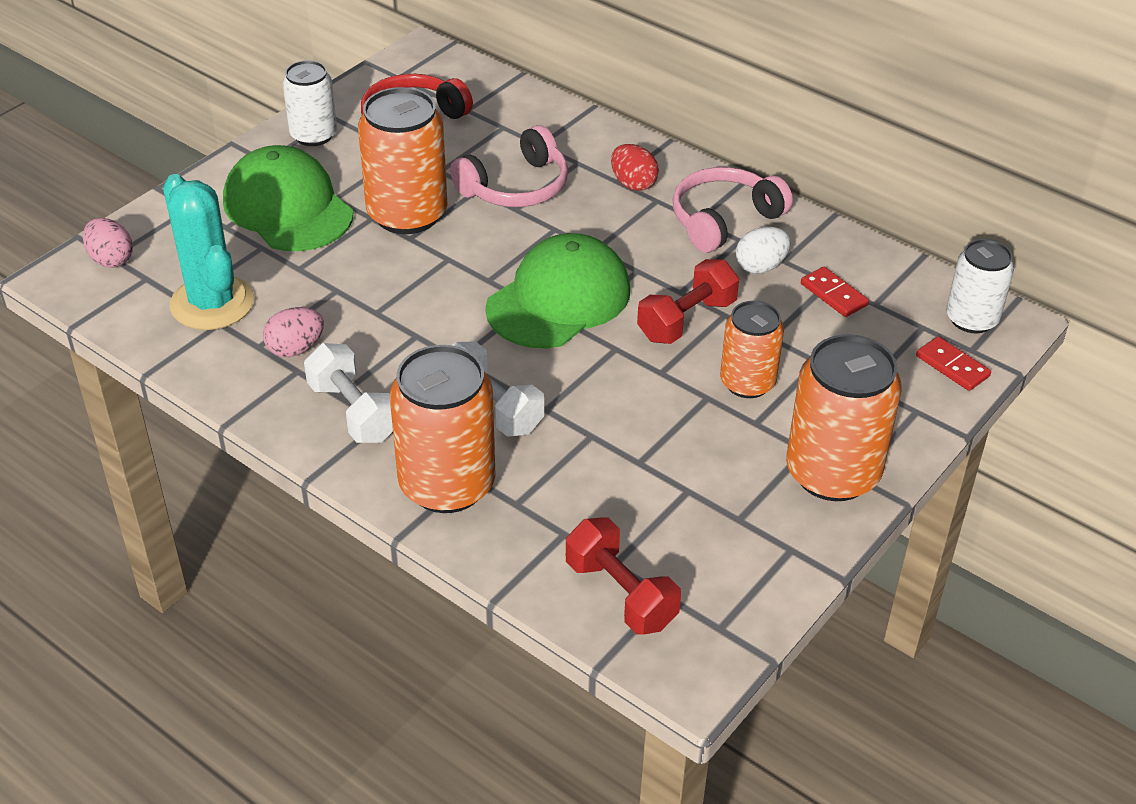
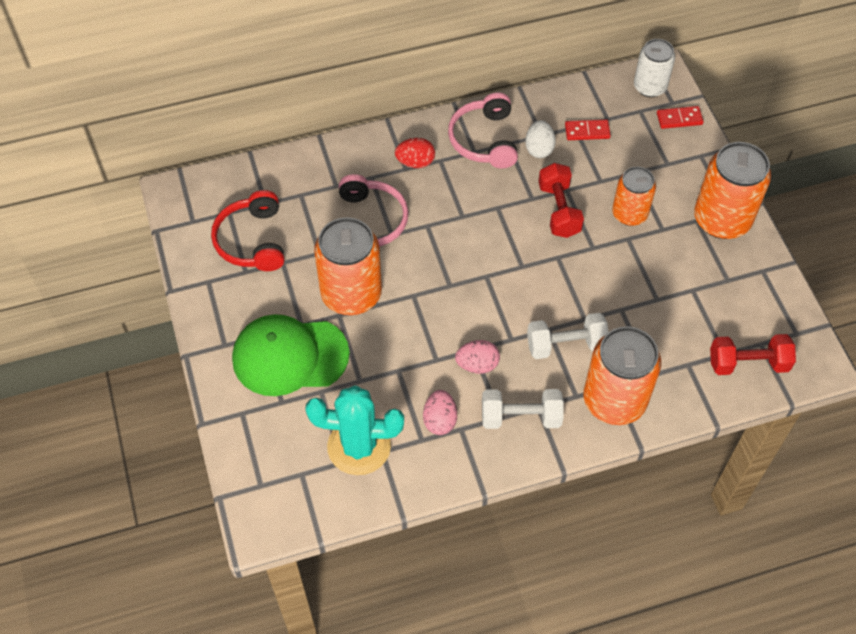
camera: 55 degrees left, 15 degrees up
pink egg [83,218,133,268] -> pink egg moved to [455,340,500,374]
white can [283,60,337,146] -> none
green cap [485,233,630,348] -> none

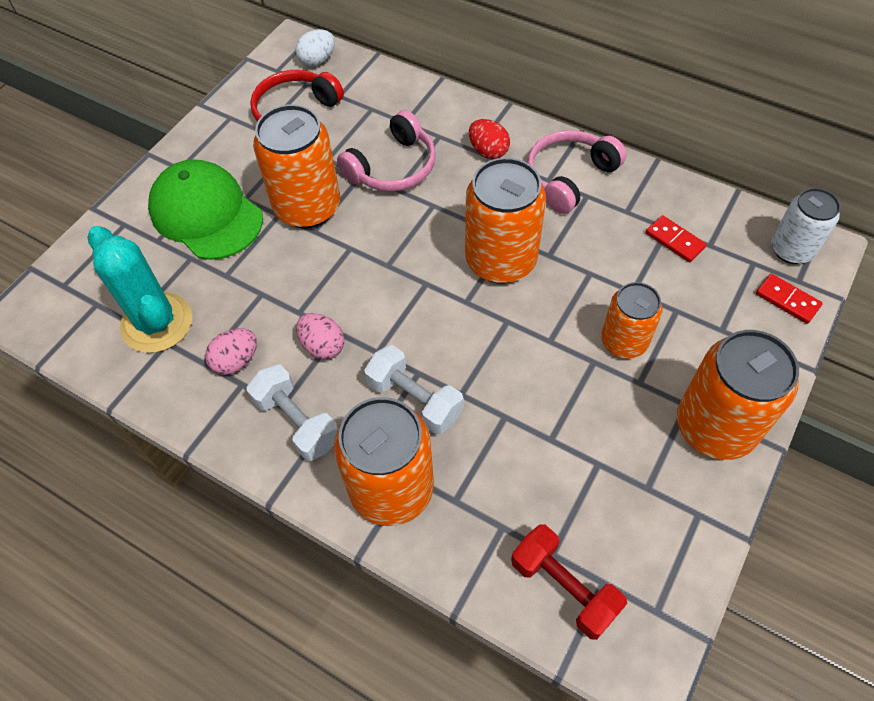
camera: 50 degrees right, 0 degrees up
white egg [525,120,556,158] -> white egg moved to [295,29,335,66]
red dumbbell [538,163,584,238] -> none
none -> orange can [465,158,546,284]

